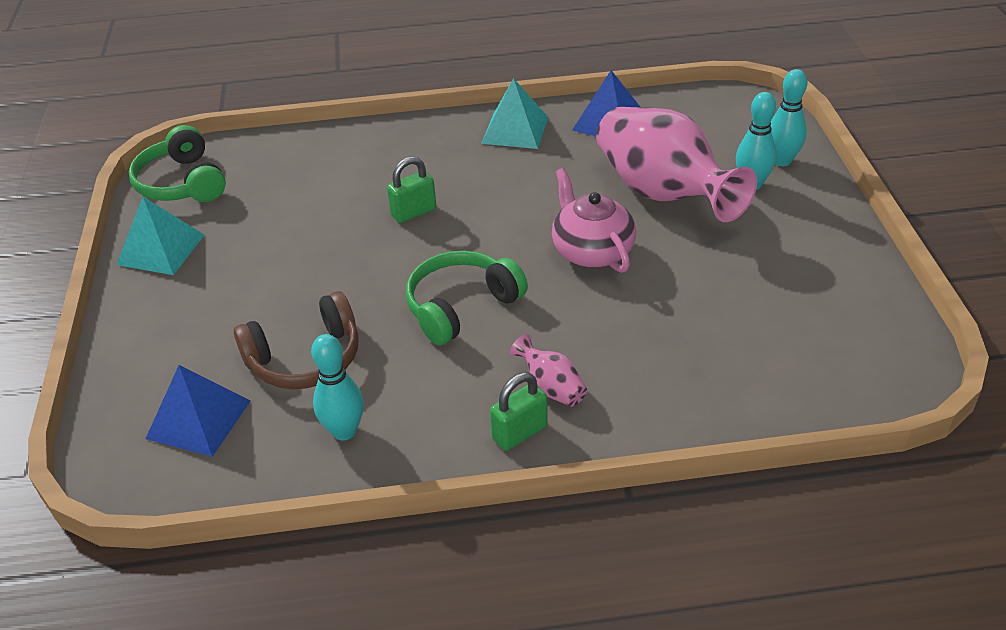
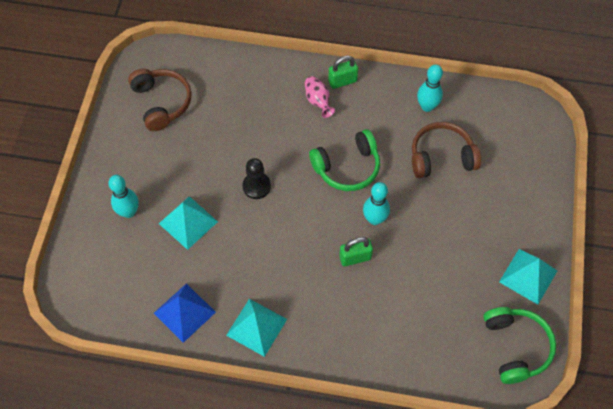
camera: 165 degrees left, 20 degrees up
blue pyramid [146,365,250,457] -> none
pink teapot [552,168,636,273] -> black pawn [242,158,271,199]
pink vase [596,107,757,222] -> turquoise pyramid [159,196,218,250]
turquoise bowling pin [770,69,807,166] -> turquoise bowling pin moved to [363,182,390,225]
none -> brown headphones [128,69,192,131]

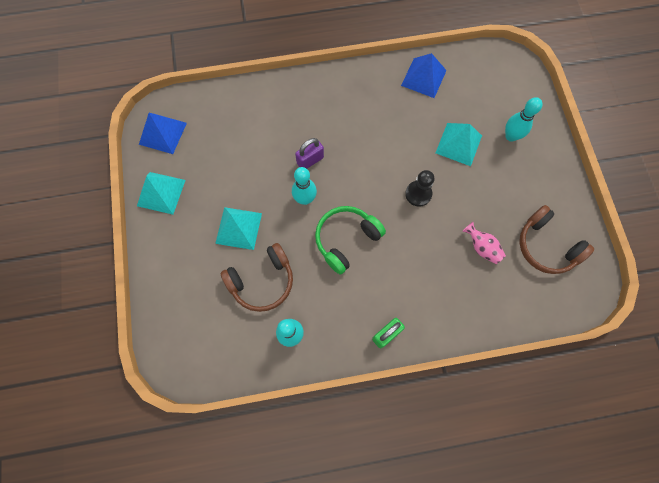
camera: 160 degrees right, 10 degrees up
turquoise pyramid [226,299,287,357] -> turquoise pyramid moved to [215,207,262,250]
pink vase [305,76,335,118] -> pink vase moved to [462,222,506,264]
green padlock [339,237,373,266] -> purple padlock [295,138,324,169]
green headphones [483,307,556,384] -> blue pyramid [139,113,187,154]

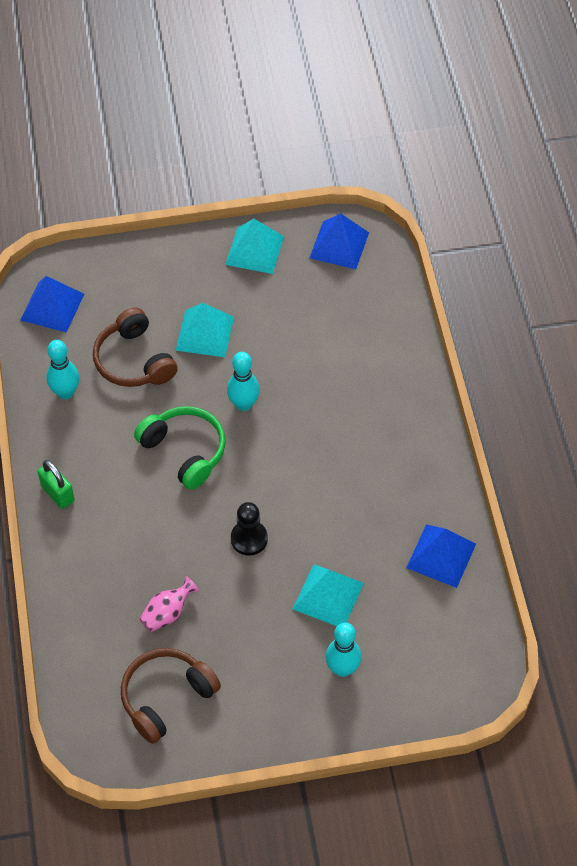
camera: 90 degrees right, 15 degrees down
purple padlock [295,138,324,169] -> none
none -> blue pyramid [20,276,84,333]

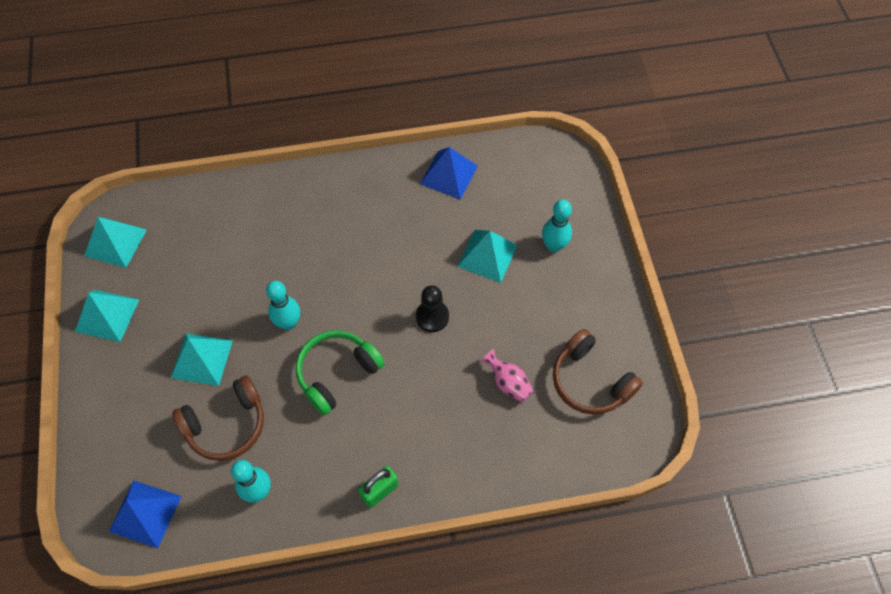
camera: 90 degrees left, 5 degrees up
blue pyramid [309,213,369,269] -> turquoise pyramid [84,217,147,268]

